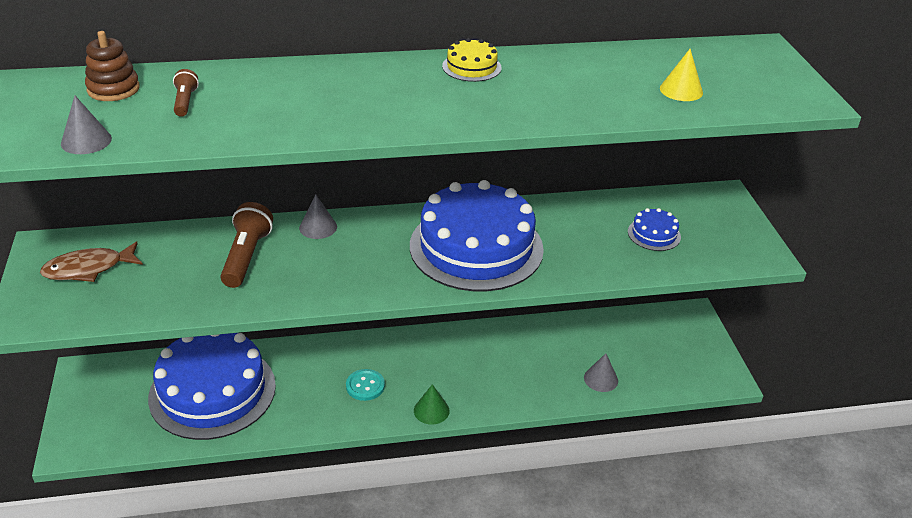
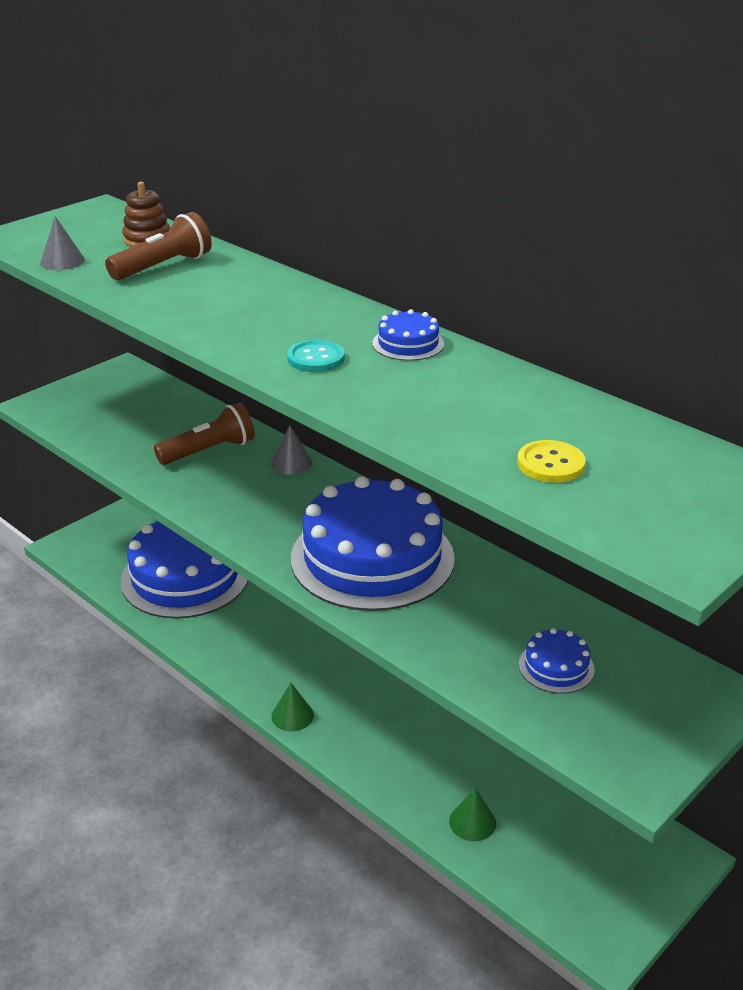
camera: 55 degrees right, 5 degrees down
brown fish [40,242,143,282] -> none
brown flashlight [173,69,199,117] -> brown flashlight [105,212,212,280], size x1.89
turquoise button [346,369,385,401] -> turquoise button moved to [287,340,345,372]
yellow cake [442,38,501,82] -> blue cake [373,309,444,361]
grey cone [584,353,618,392] -> green cone [449,788,496,841]
yellow cone [660,49,703,101] -> yellow button [517,440,586,483]

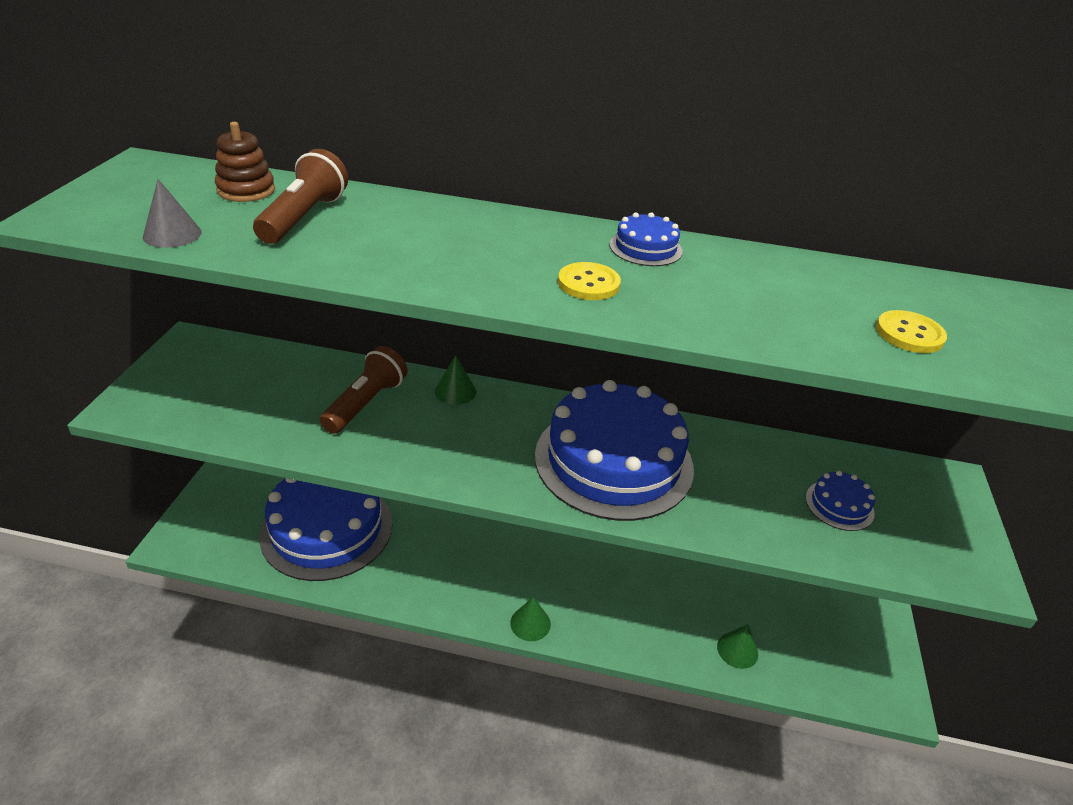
camera: 35 degrees left, 5 degrees up
grey cone [271,425,312,475] -> green cone [435,355,477,405]
turquoise button [287,340,345,372] -> yellow button [558,262,621,300]

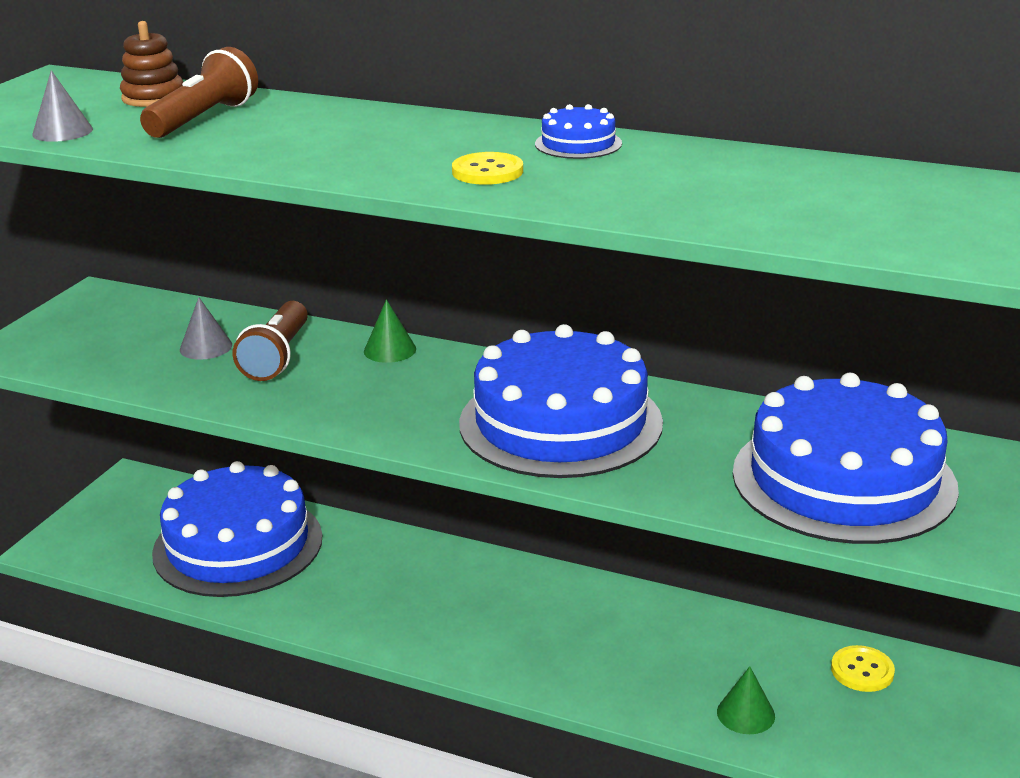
camera: 15 degrees right, 10 degrees down
brown flashlight [320,346,407,434] -> brown flashlight turned 150 degrees clockwise [233,301,308,381]
green cone [510,597,551,641] -> none
blue cake [806,471,875,531] -> blue cake [733,373,959,544], size x2.47
yellow button [876,310,947,353] -> yellow button moved to [831,645,895,692]
none -> grey cone [180,297,232,360]

